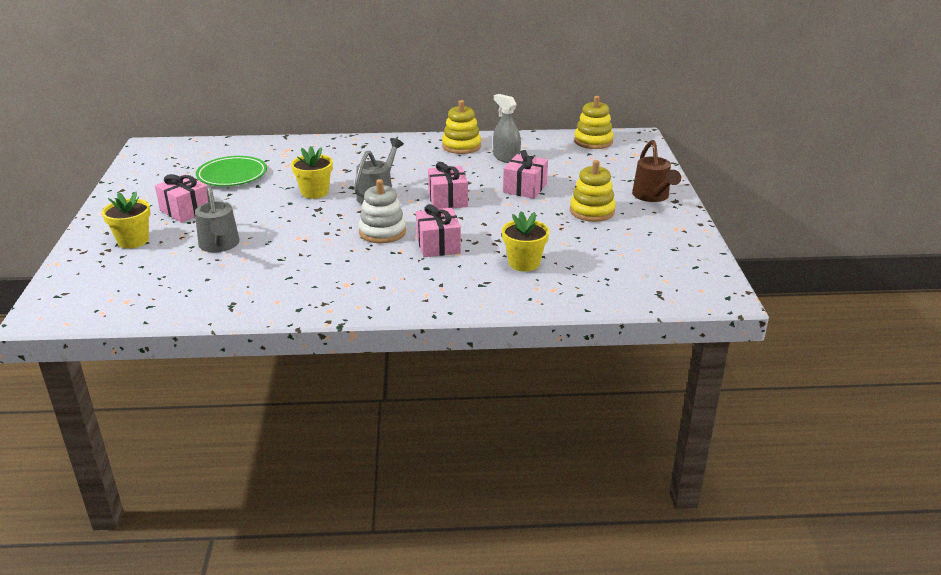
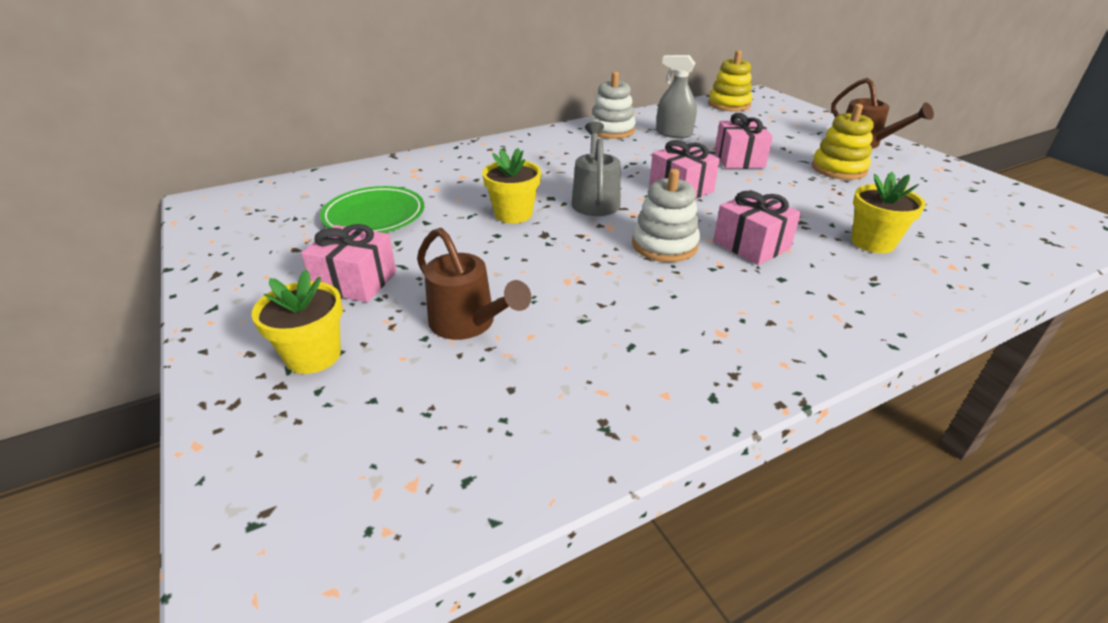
camera: 25 degrees left, 5 degrees up
grey watering can [195,184,240,252] -> brown watering can [417,228,531,340]
yellow stacking toy [442,100,481,154] -> white stacking toy [589,72,636,139]

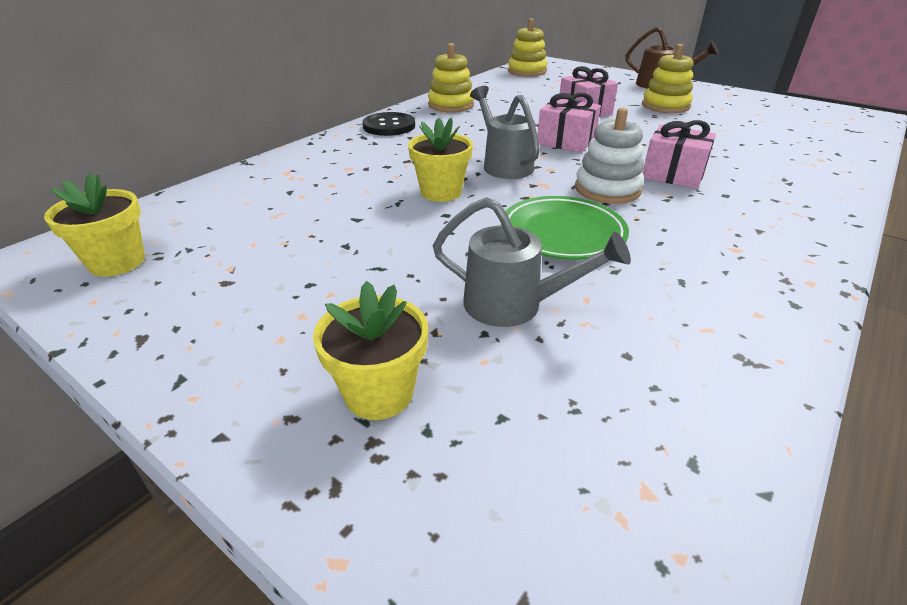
camera: 25 degrees left, 0 degrees up
pink gift [301,224,396,302] -> none
green plate [320,186,424,233] -> green plate moved to [501,196,629,260]
brown watering can [417,228,531,340] -> grey watering can [433,197,631,327]
white stacking toy [589,72,636,139] -> yellow stacking toy [428,43,474,112]
grey spray bottle [656,55,697,138] -> none
yellow flower pot [851,172,926,253] -> yellow flower pot moved to [44,174,145,277]
none -> black button [362,112,415,136]

